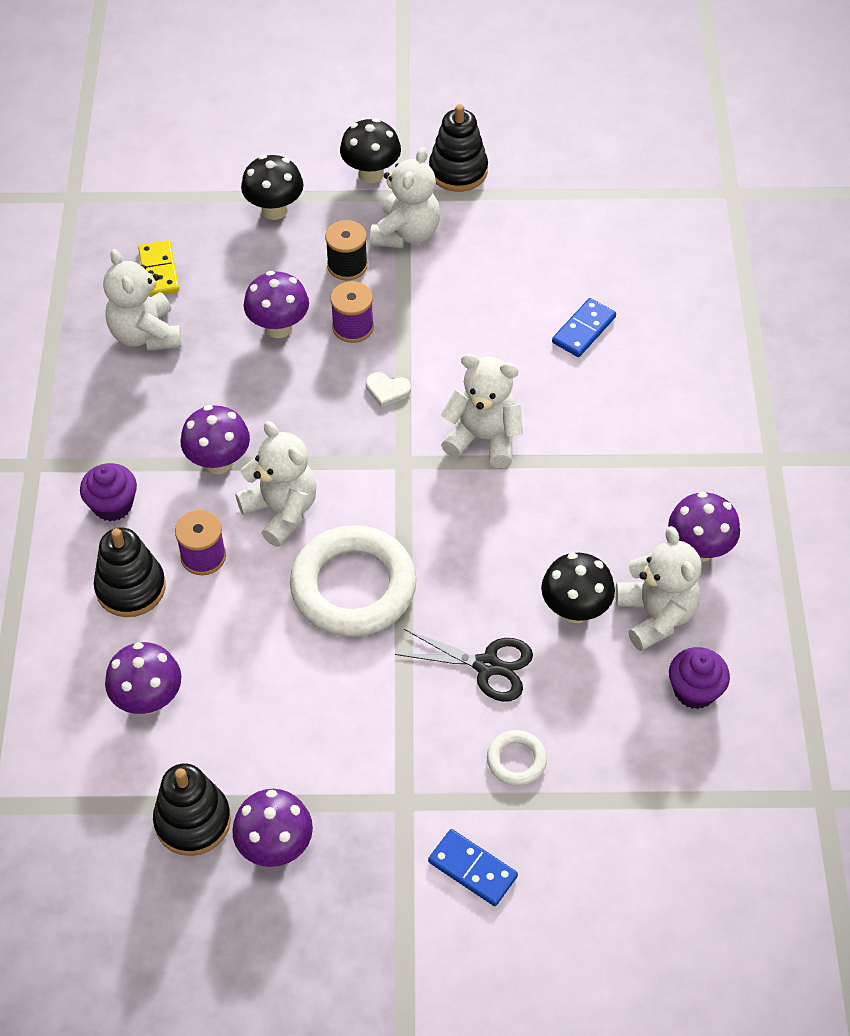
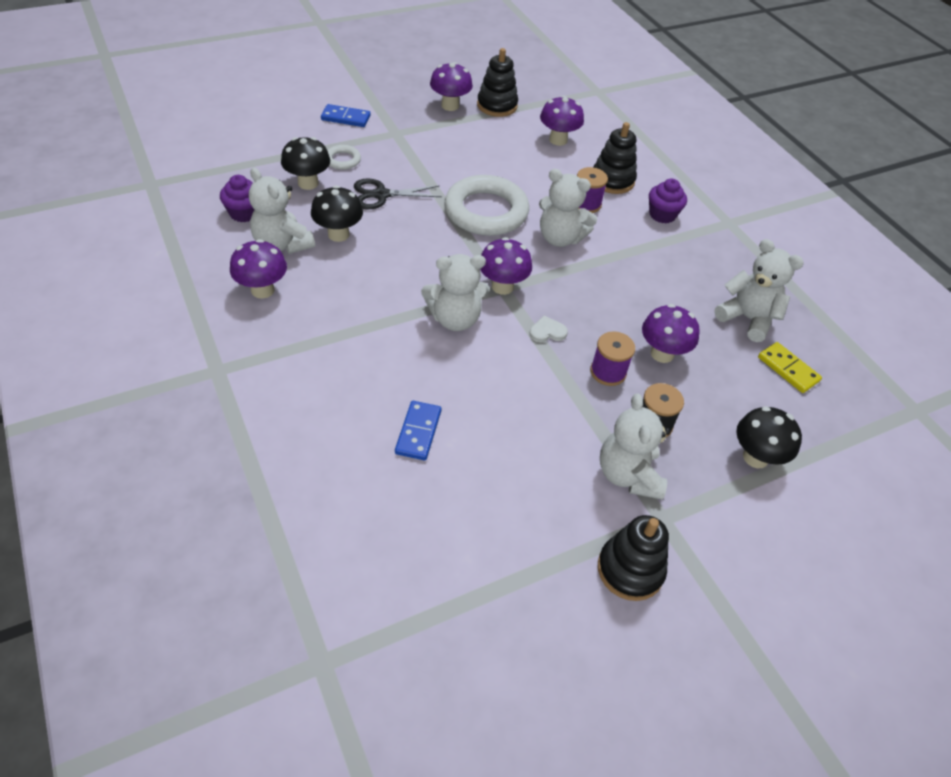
camera: 150 degrees right, 5 degrees down
purple mushroom [180,405,250,474] -> purple mushroom moved to [480,237,532,295]
black mushroom [340,118,401,183] -> black mushroom moved to [281,137,330,190]

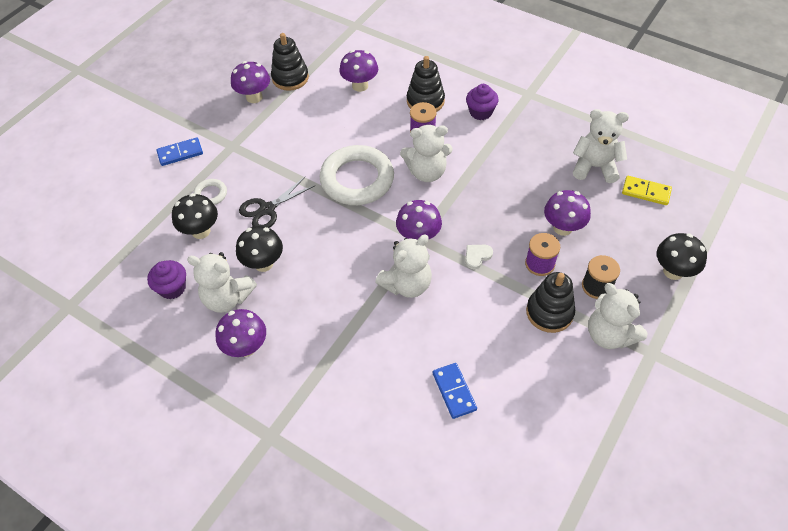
camera: 25 degrees left, 5 degrees up
black stacking toy [598,515,669,601] -> black stacking toy moved to [526,272,575,333]

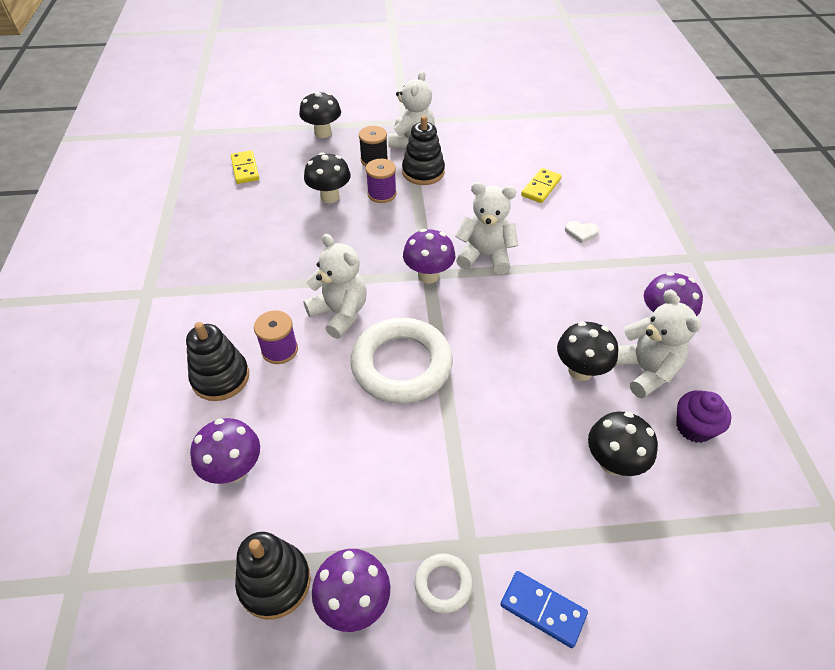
camera: 130 degrees left, 5 degrees down
white ring [193,179,227,205] -> white ring moved to [415,553,473,613]
black scissors [239,177,316,228] -> none
blue domino [433,363,477,419] -> yellow domino [521,168,562,203]
white heart [465,245,493,269] -> white heart moved to [565,221,599,244]
purple cupcake [466,84,499,120] -> none
purple mushroom [544,190,591,236] -> black mushroom [304,152,351,203]
white teddy bear [573,109,629,183] -> none

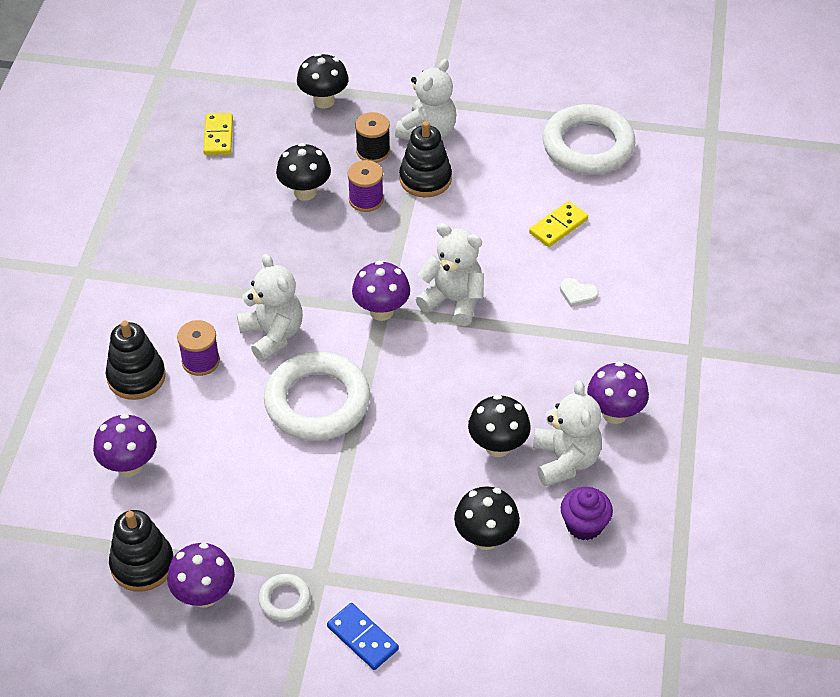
camera: 15 degrees right, 0 degrees up
none -> white ring [543,104,636,174]

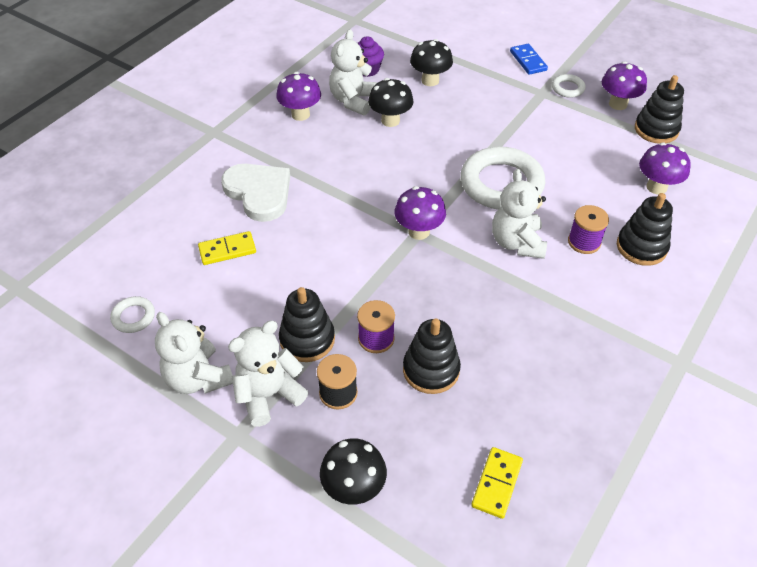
camera: 155 degrees left, 0 degrees up
black mushroom [276,143,331,201] -> black stacking toy [403,318,461,394]
white teddy bear [416,223,484,326] -> white teddy bear moved to [155,312,233,394]
white ring [543,104,636,174] -> white ring [110,296,155,333], size x0.45
white heart [560,278,599,307] -> white heart [221,164,290,222], size x2.37

